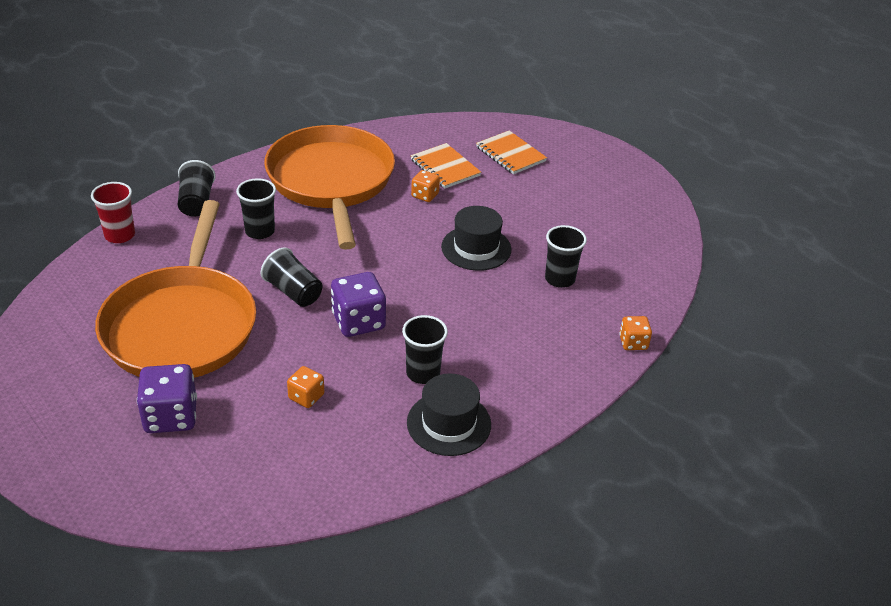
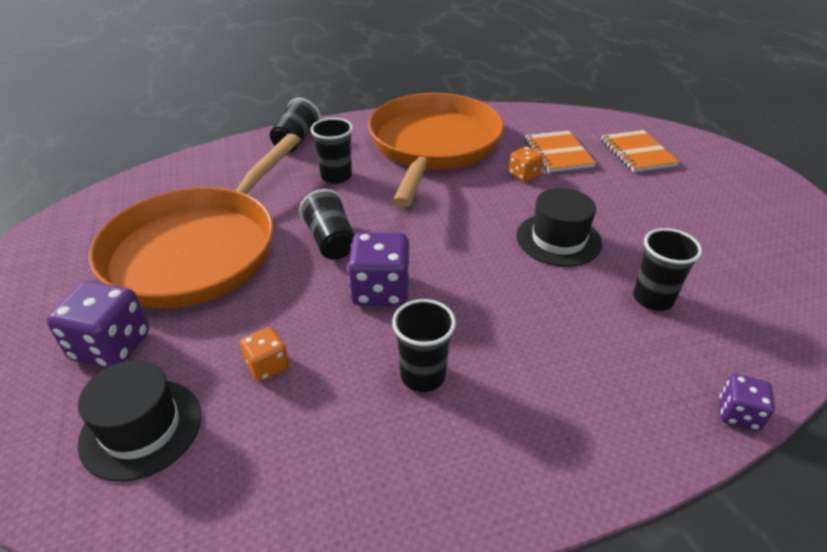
camera: 25 degrees right, 0 degrees up
red cup [91,182,135,243] -> none
black hat [407,373,491,456] -> black hat moved to [78,360,202,482]
orange dice [619,316,652,350] -> purple dice [720,374,775,431]

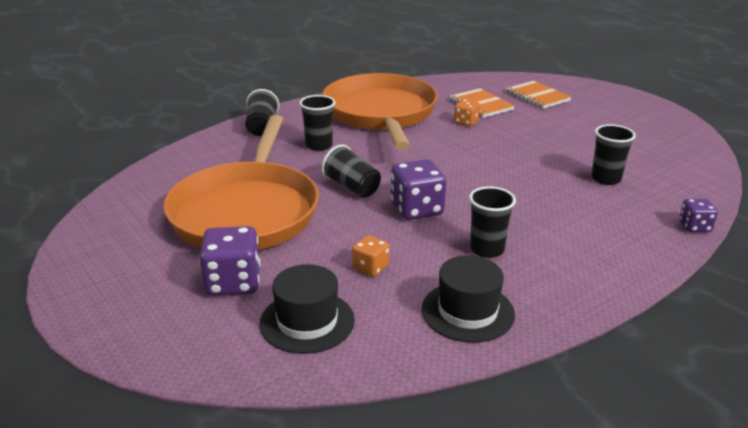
camera: 20 degrees left, 10 degrees down
black hat [516,188,602,267] -> black hat moved to [422,256,515,343]

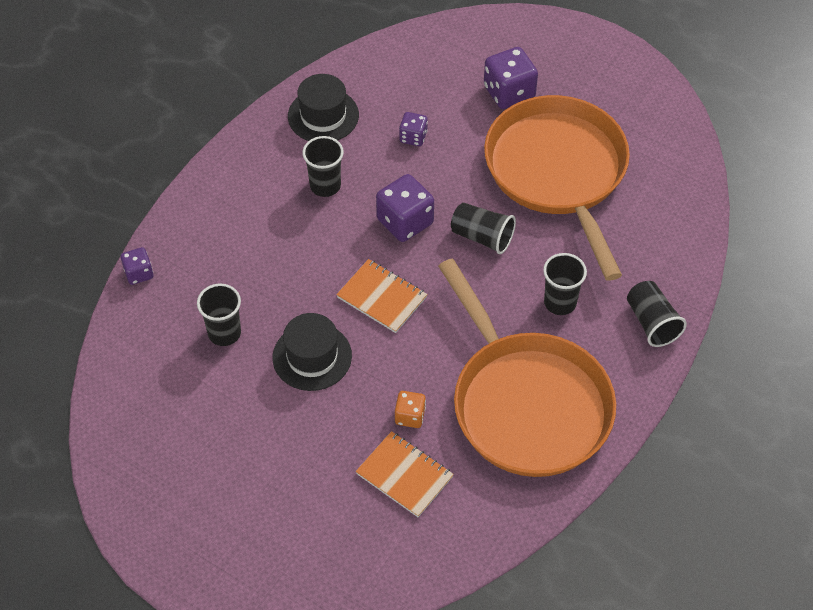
camera: 160 degrees right, 25 degrees up
black hat [260,264,355,354] -> black hat moved to [273,313,352,391]
orange dice [352,235,390,277] -> purple dice [399,112,428,146]
orange notebook [506,81,571,109] -> orange notebook moved to [336,259,428,333]

